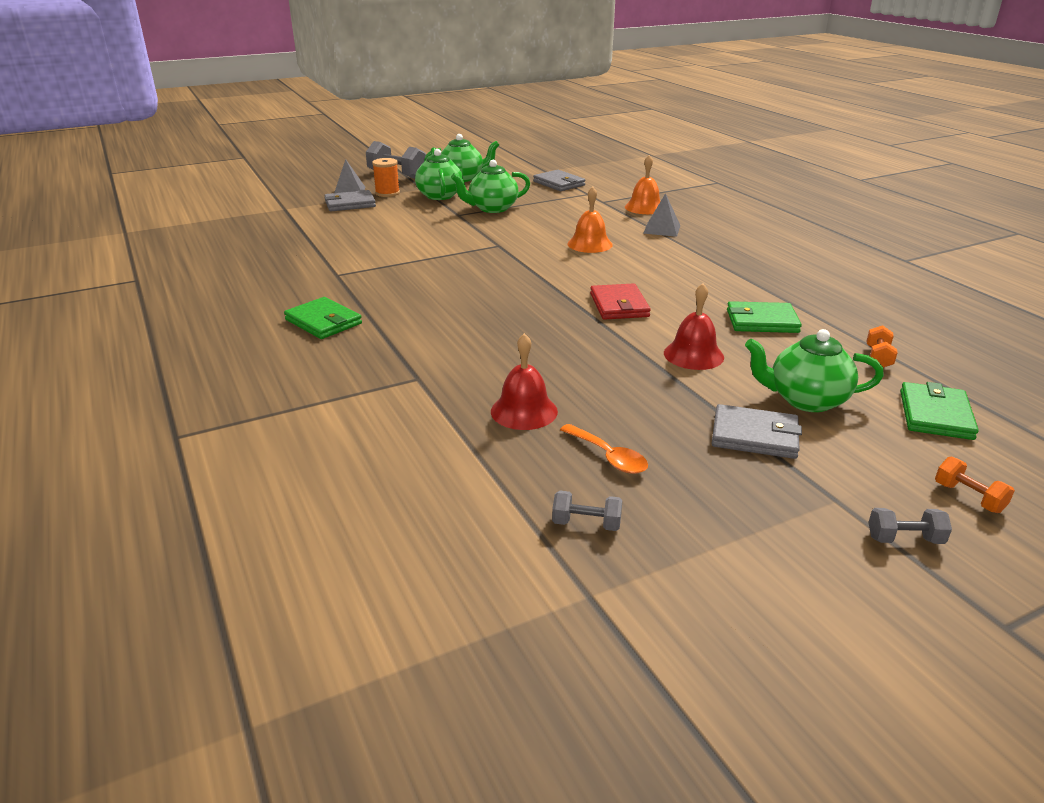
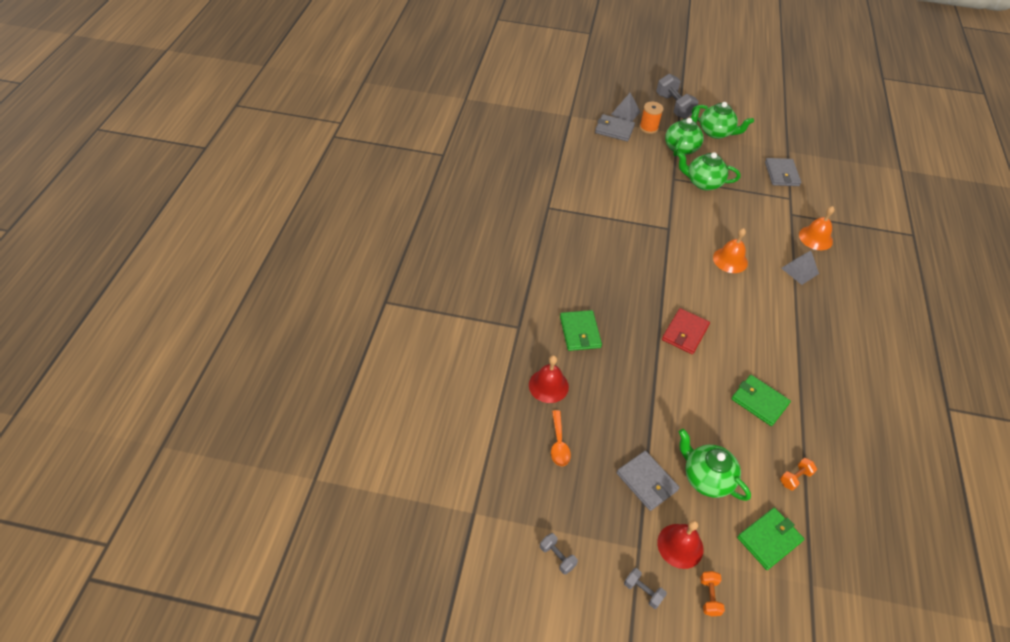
camera: 35 degrees right, 20 degrees up
green wallet [284,297,362,339] -> green wallet moved to [560,310,602,351]
grey dumbbell [552,491,622,531] -> grey dumbbell moved to [540,533,578,574]
red bell [664,283,724,370] -> red bell moved to [657,520,704,569]

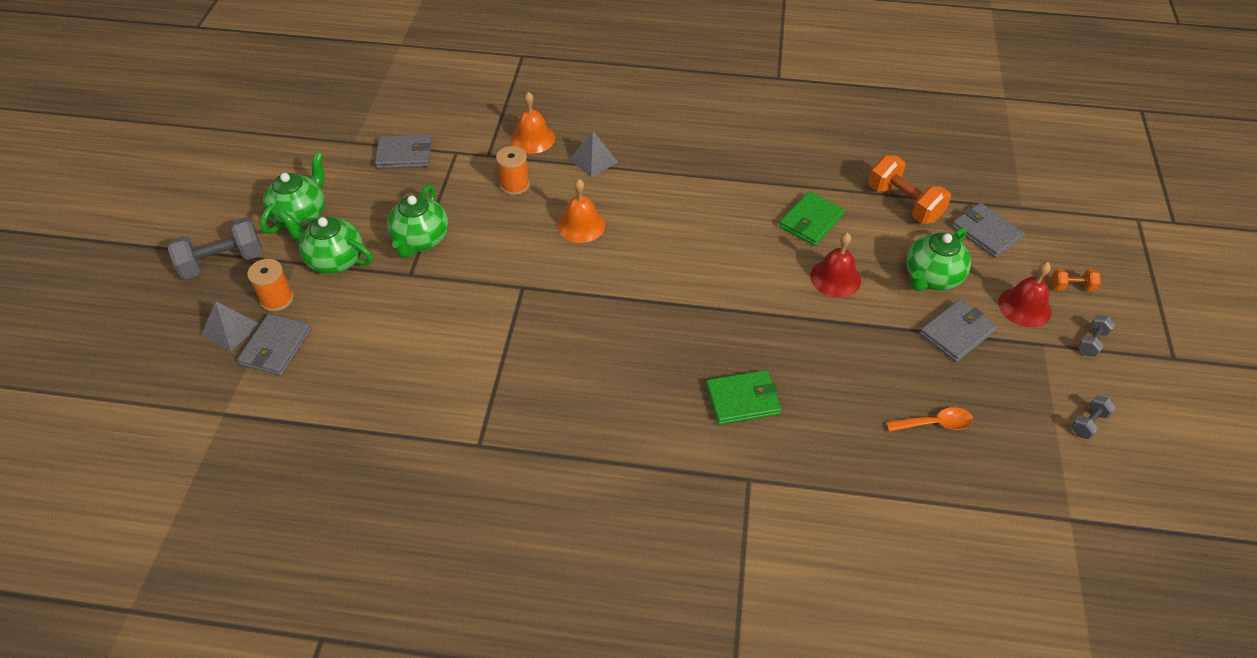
camera: 90 degrees left, 0 degrees up
red bell [529,355,569,403] -> red bell moved to [810,233,861,298]
red wallet [662,308,710,354] -> none
green wallet [737,508,804,570] -> grey wallet [951,203,1025,258]
orange dumbbell [780,458,817,491] -> orange dumbbell [868,155,951,224], size x1.98
none -> orange spool [496,146,530,195]

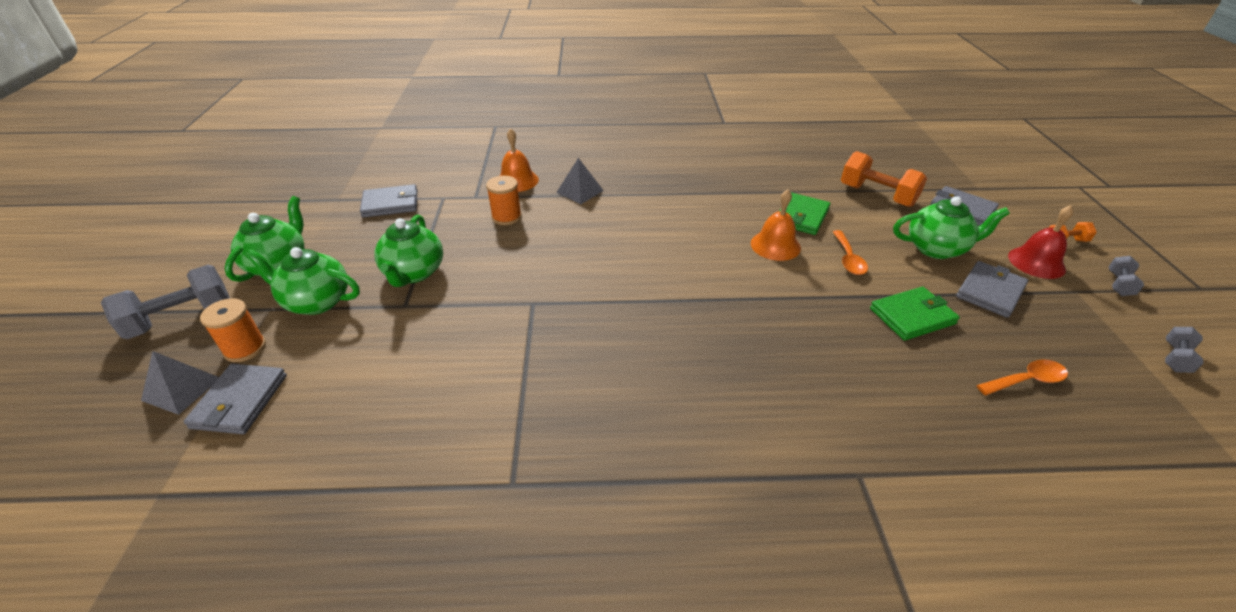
camera: 10 degrees left, 10 degrees down
orange bell [558,179,606,243] -> orange bell moved to [751,190,801,261]
green wallet [706,370,781,425] -> green wallet moved to [870,287,960,341]
red bell [810,233,861,298] -> orange spoon [833,230,868,275]
green teapot [906,227,971,291] -> green teapot turned 120 degrees counterclockwise [893,196,1010,259]

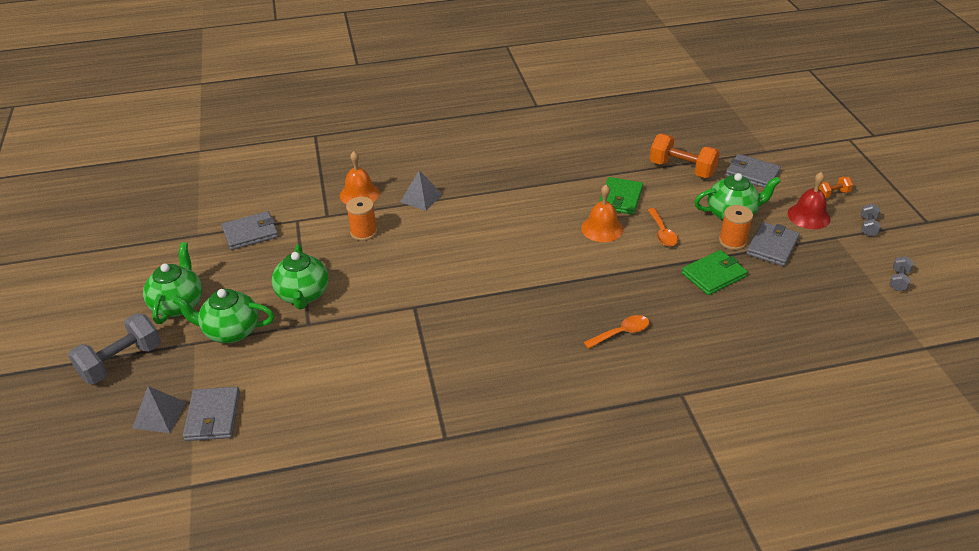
camera: 10 degrees left, 0 degrees up
orange spool [200,298,266,362] -> orange spool moved to [719,205,753,250]
orange spoon [976,359,1068,395] -> orange spoon moved to [583,315,649,349]

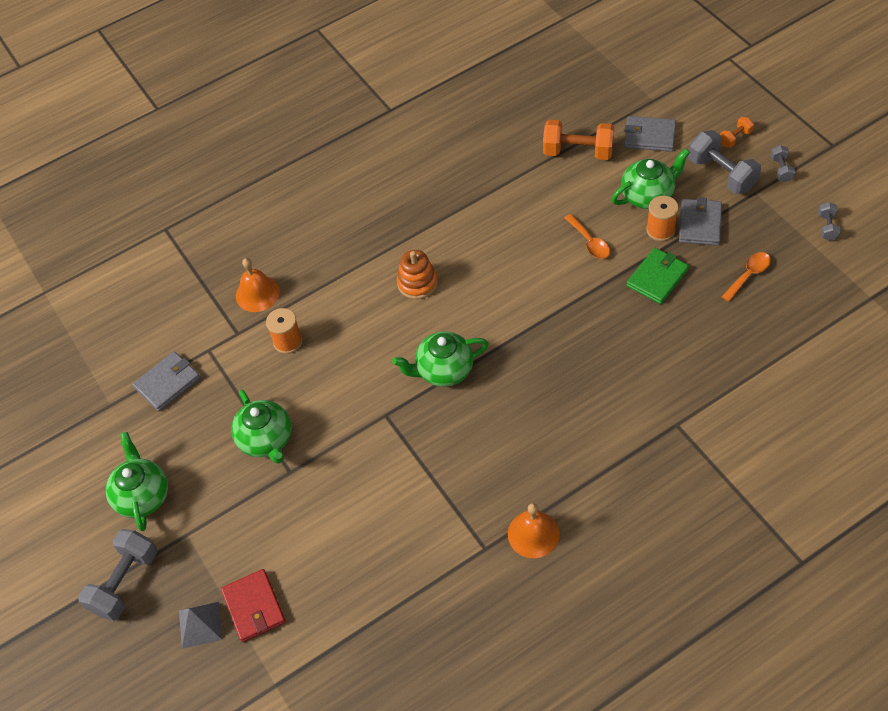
camera: 15 degrees left, 15 degrees up
green teapot [172,289,274,343] -> green teapot moved to [392,331,489,387]
grey wallet [183,387,240,441] -> red wallet [221,569,286,642]
grey pyramid [400,170,443,211] -> none
orange bell [581,185,623,242] -> orange bell moved to [508,503,560,558]
orange spoon [583,315,649,349] -> orange spoon moved to [721,252,771,302]
green wallet [599,177,643,215] -> none
red bell [787,172,831,229] -> grey dumbbell [688,130,761,194]
none -> orange stacking toy [397,250,438,299]

